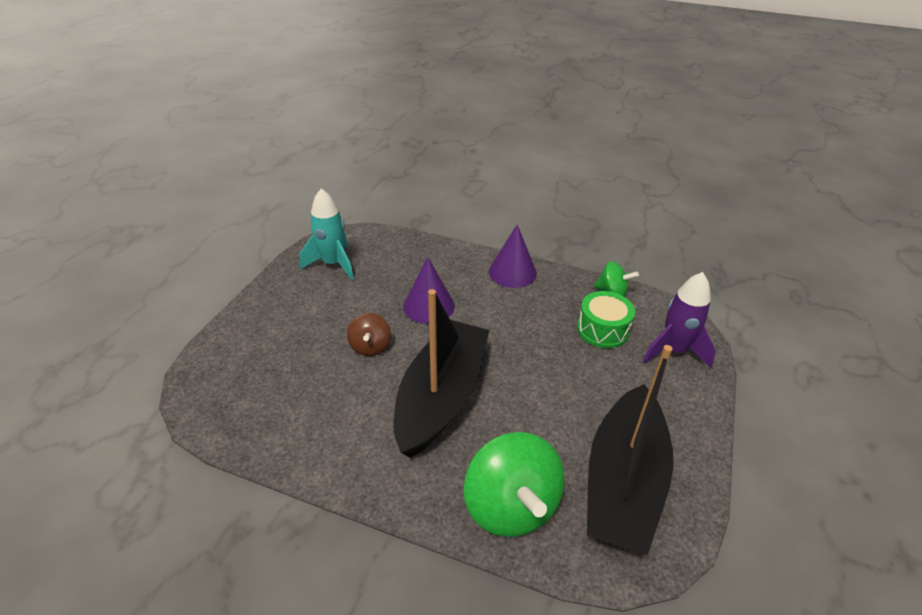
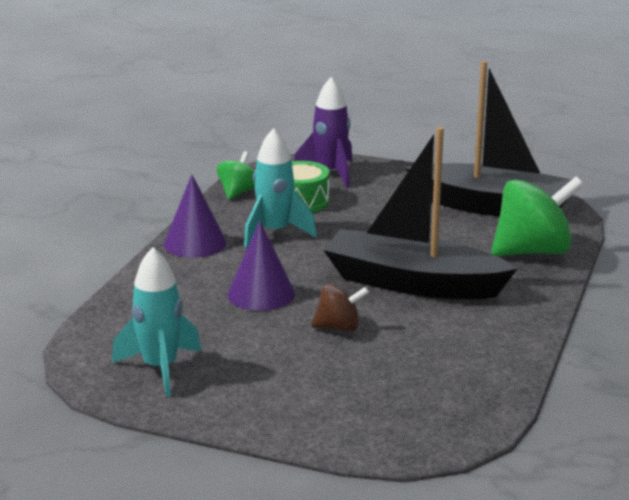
camera: 90 degrees left, 15 degrees down
none -> turquoise rocket [244,128,317,248]

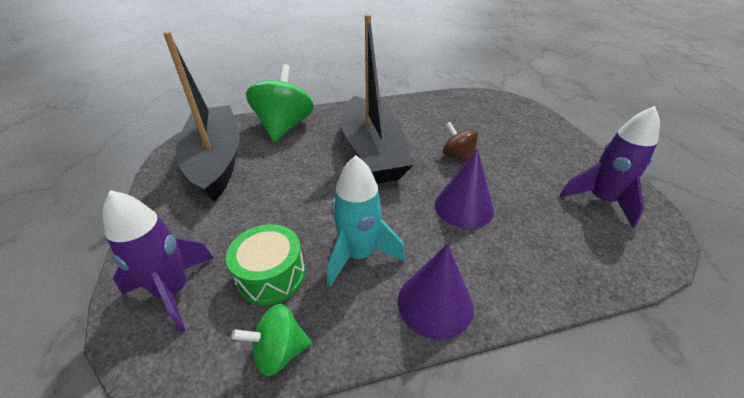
camera: 125 degrees left, 15 degrees up
turquoise rocket [112,247,201,397] -> purple rocket [560,106,660,228]
green spinning top [491,177,584,256] -> green spinning top turned 60 degrees clockwise [246,64,314,142]

